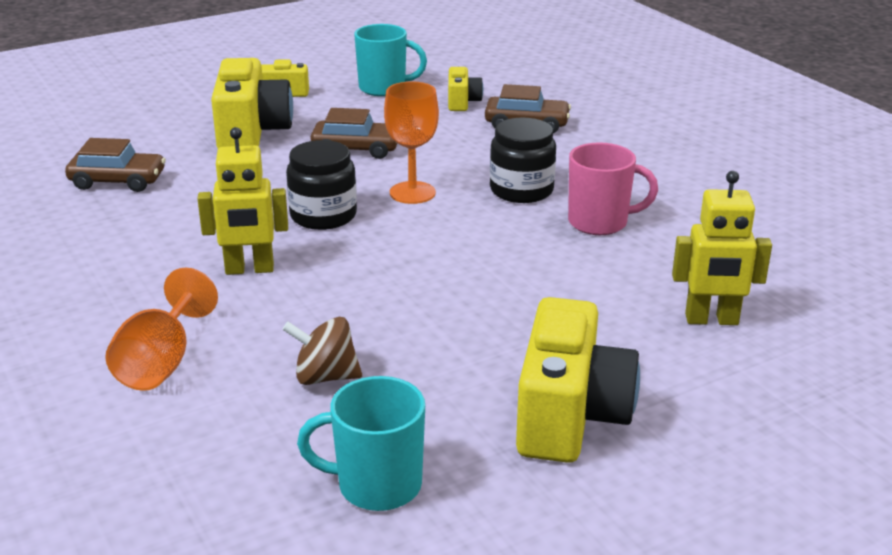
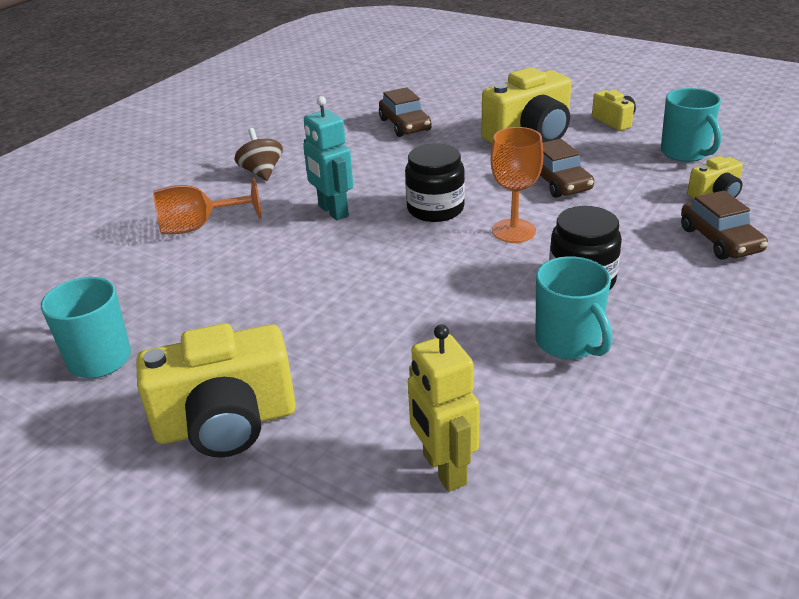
camera: 65 degrees right, 5 degrees up
yellow robot [197,127,288,275] -> turquoise robot [303,96,353,221]
brown spinning top [282,317,362,385] -> brown spinning top moved to [234,128,283,181]
pink mug [568,142,658,235] -> turquoise mug [536,256,612,359]

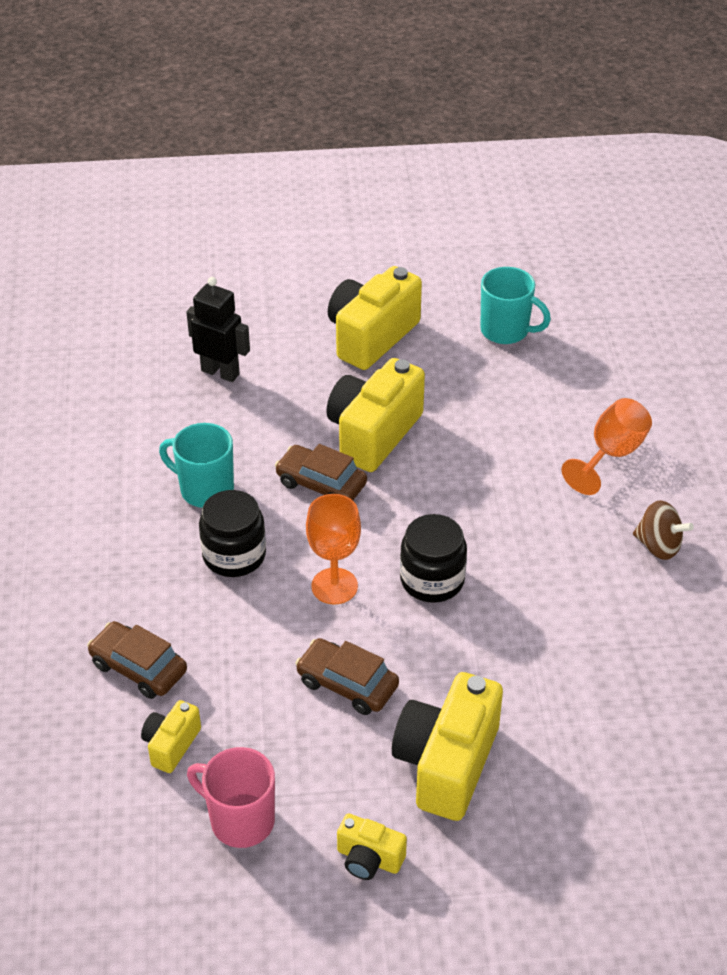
camera: 140 degrees right, 10 degrees up
turquoise robot [303,96,353,221] -> none
brown car [379,87,432,137] -> brown car moved to [275,444,367,500]
yellow robot [408,324,480,492] -> black robot [186,277,250,382]
turquoise mug [661,88,722,162] -> pink mug [187,747,275,848]
none -> yellow camera [326,358,425,472]

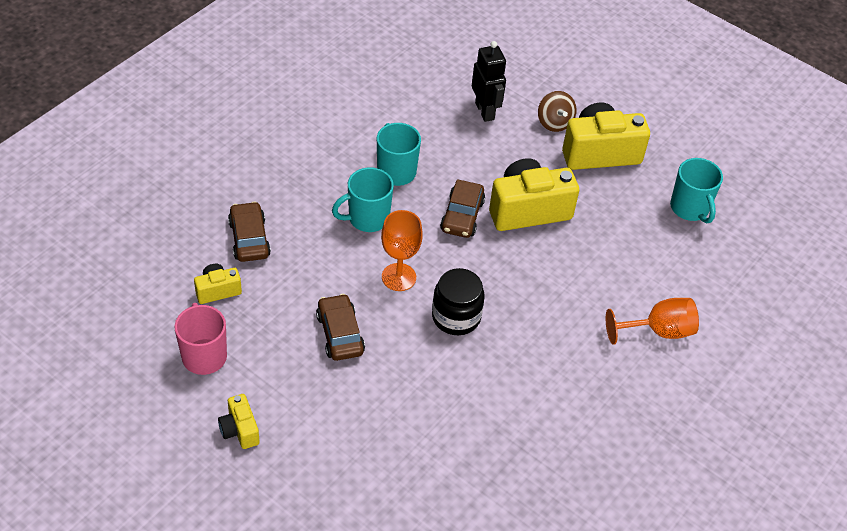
camera: 40 degrees right, 5 degrees up
black jar [199,490,266,577] -> turquoise mug [332,168,394,232]
brown car [275,444,367,500] -> brown car turned 150 degrees counterclockwise [440,179,485,238]
yellow camera [392,672,503,821] -> none
brown spinning top [633,500,694,560] -> brown spinning top moved to [538,91,577,132]

